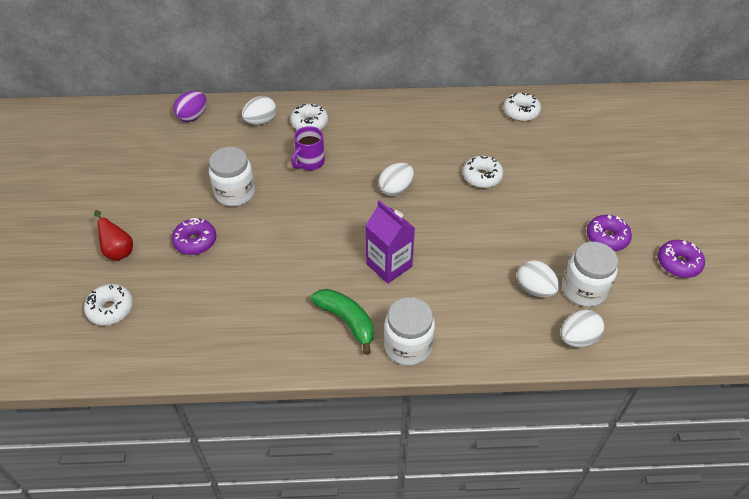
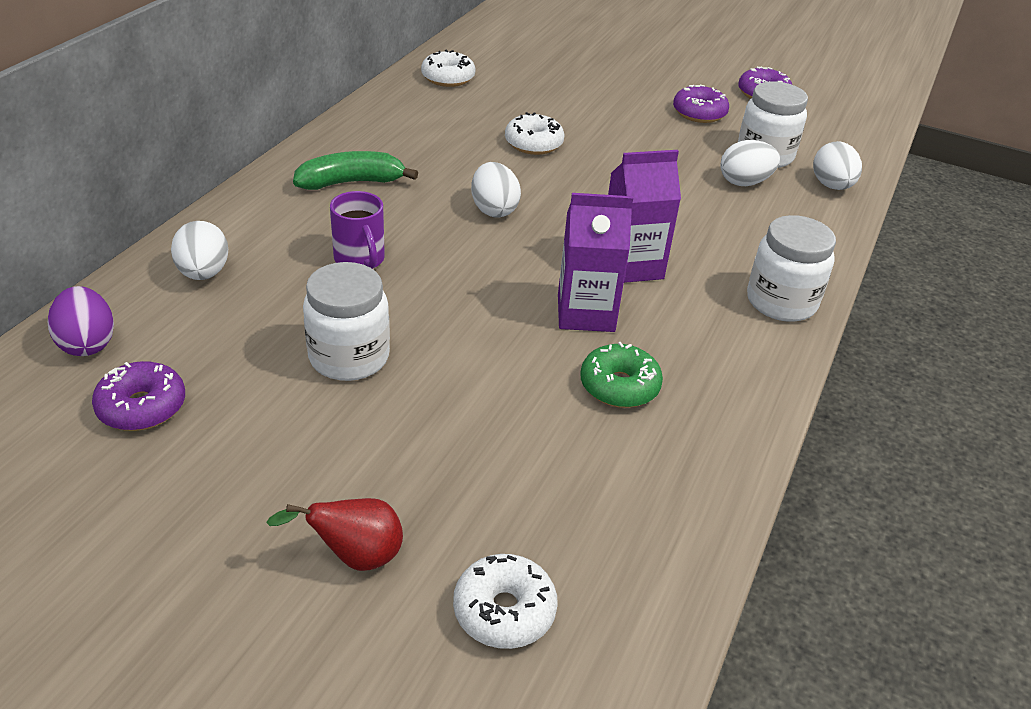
camera: 65 degrees left, 10 degrees down
purple donut [172,218,216,255] -> purple donut moved to [92,361,185,431]
white donut [290,104,328,130] -> none
green banana [311,289,374,355] -> green banana moved to [293,151,418,190]
none -> purple carton [558,193,633,332]
none -> green donut [580,342,663,408]

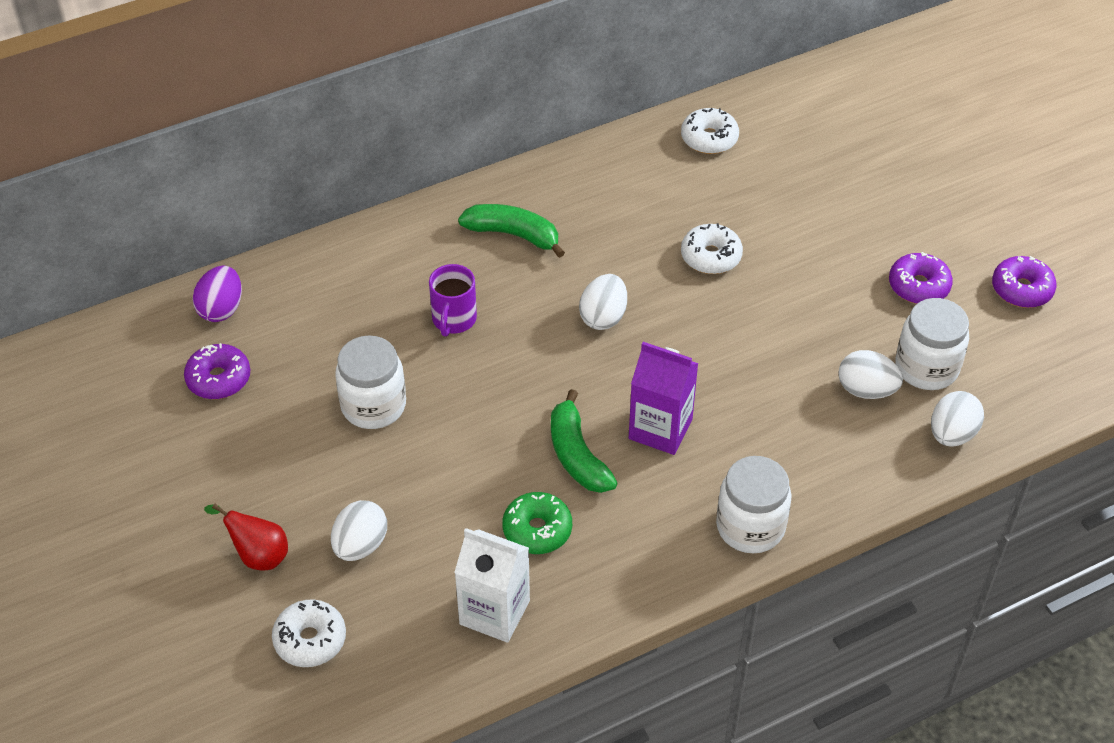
camera: 40 degrees right, 10 degrees up
white egg [171,221,228,280] -> white egg moved to [331,500,387,561]
purple carton [558,193,633,332] -> green banana [551,389,618,493]
none -> white carton [454,528,530,643]

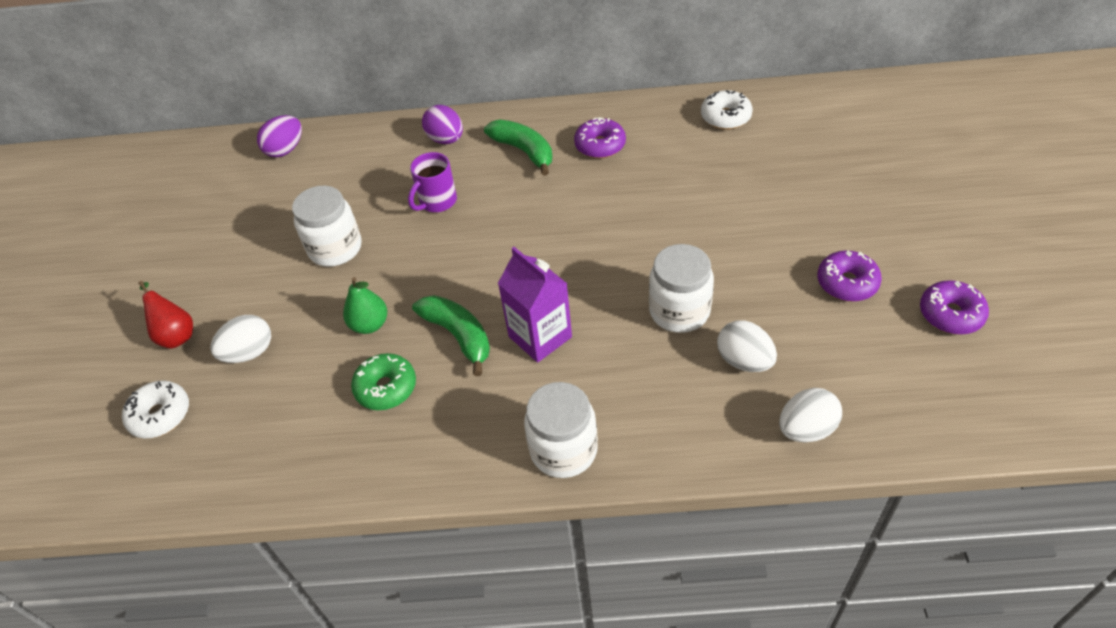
camera: 30 degrees right, 0 degrees up
purple donut [184,343,251,399] -> purple donut moved to [574,117,626,158]
white carton [454,528,530,643] -> none
green banana [551,389,618,493] -> green banana turned 135 degrees clockwise [412,295,490,376]
white egg [579,274,627,330] -> none
white donut [681,223,743,274] -> none
white jar [895,298,969,390] -> white jar moved to [649,244,714,333]
none -> green pear [343,277,387,334]
none -> purple egg [422,105,463,144]

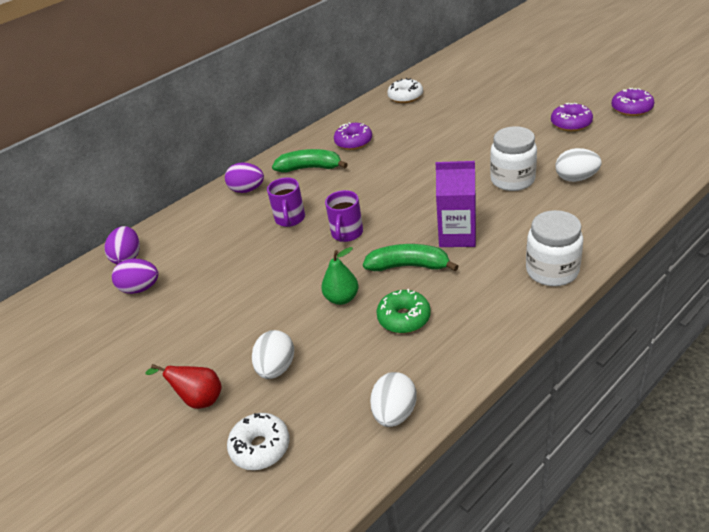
camera: 40 degrees left, 10 degrees down
white jar [292,186,362,267] -> none
white egg [779,388,842,443] -> white egg moved to [370,372,417,427]
none -> purple egg [112,259,158,294]
none -> purple mug [325,190,363,242]

